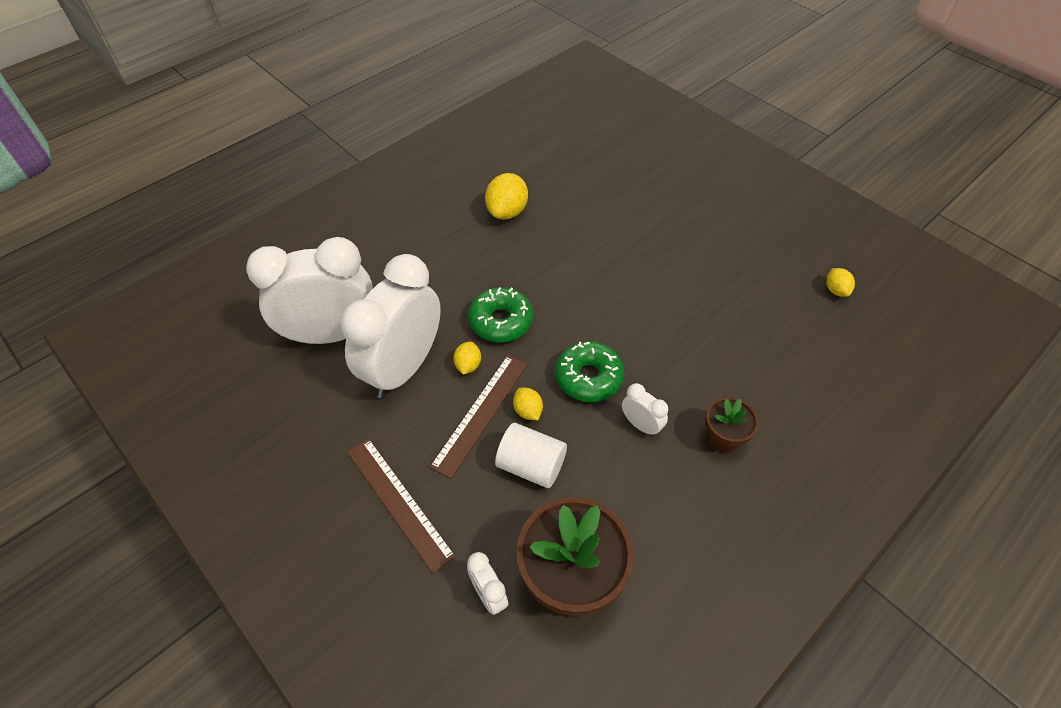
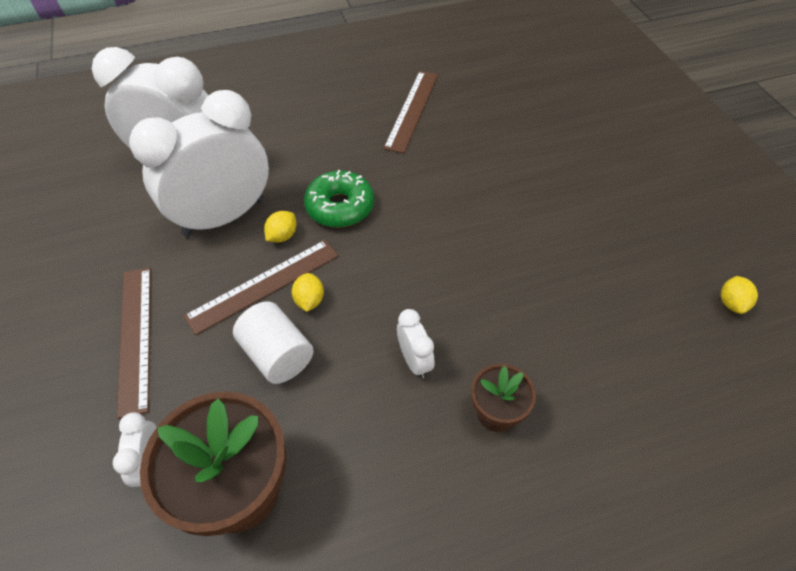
camera: 25 degrees right, 0 degrees up
yellow lemon [485,173,528,219] -> brown ruler [383,71,438,153]
green donut [555,341,624,402] -> none

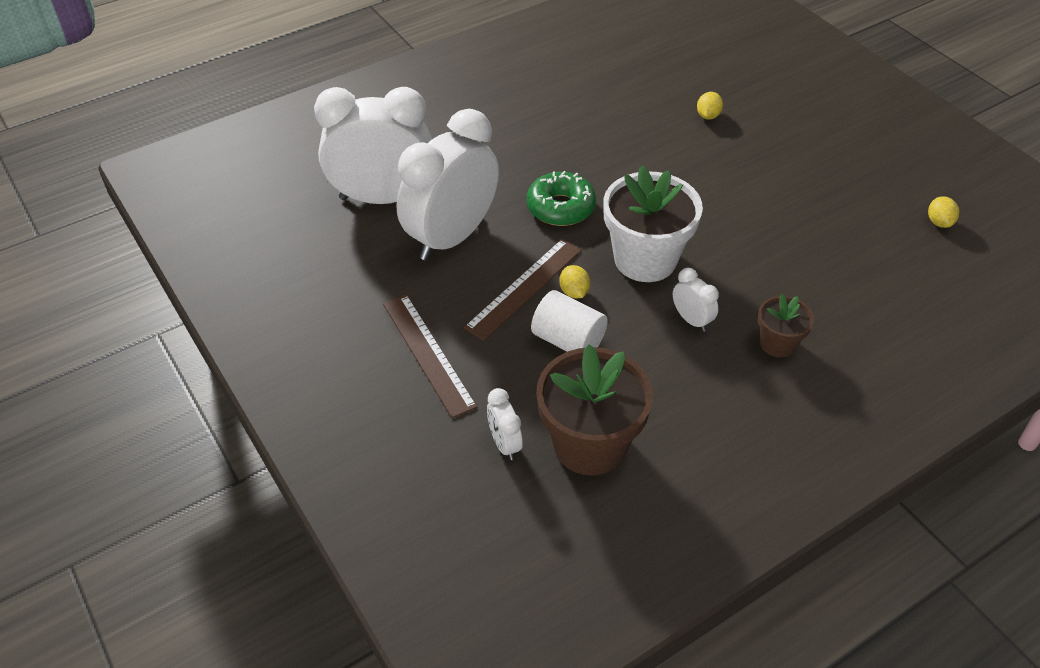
camera: 15 degrees left, 5 degrees down
yellow lemon [264,211,296,242] -> yellow lemon moved to [697,92,723,119]
brown ruler [383,71,438,153] -> none
none -> white flower pot [603,165,703,282]

